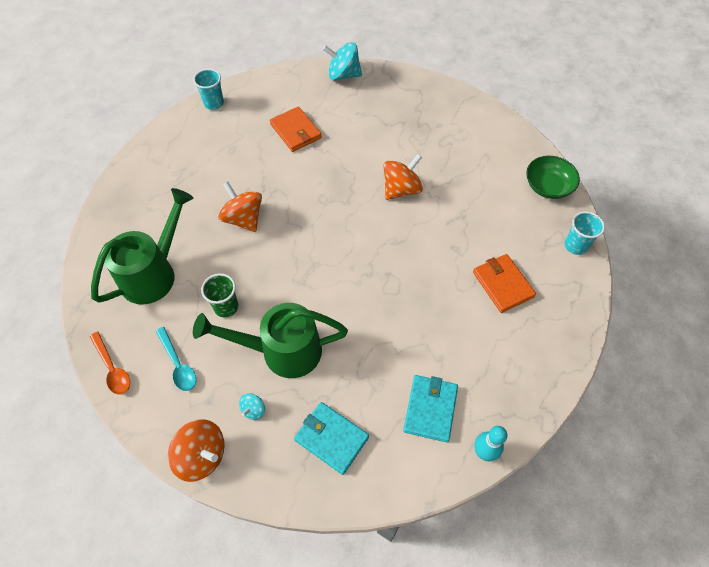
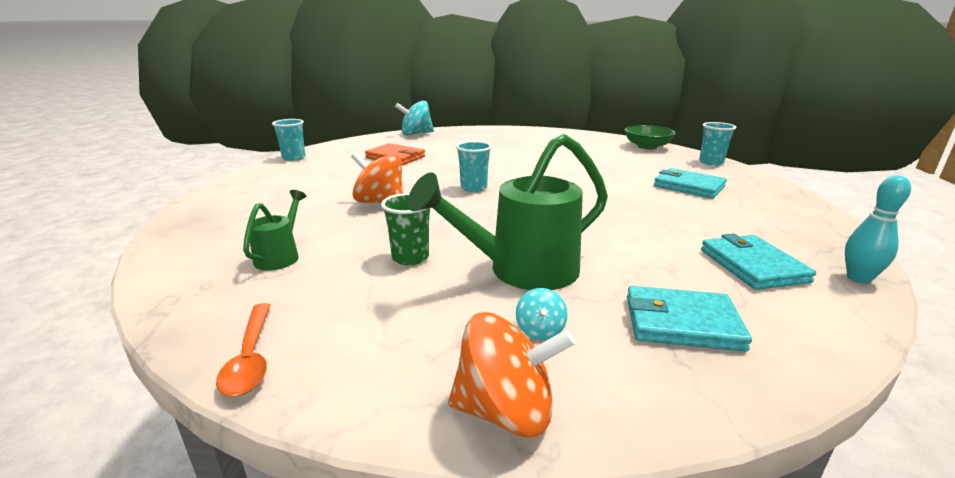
camera: 25 degrees left, 35 degrees down
orange spoon [89,332,130,394] -> orange spoon turned 45 degrees clockwise [216,303,270,396]
green watering can [91,188,194,305] -> green watering can [243,190,306,271], size x0.51
turquoise spoon [156,327,196,391] -> none
orange spinning top [384,154,423,200] -> none
orange wallet [473,254,536,313] -> turquoise wallet [654,168,727,198]
none -> turquoise cup [456,141,492,192]

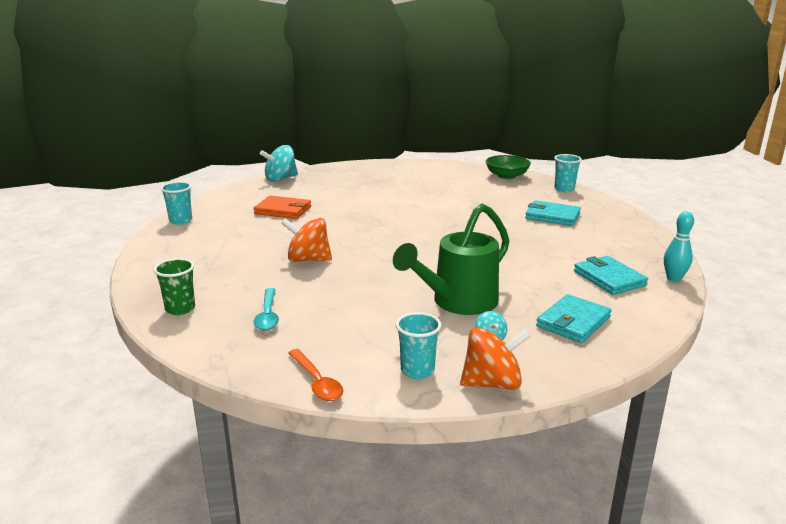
camera: 15 degrees left, 0 degrees up
green watering can [243,190,306,271] -> turquoise spoon [253,288,279,330]
green cup [381,193,430,266] -> green cup moved to [154,258,195,315]
turquoise cup [456,141,492,192] -> turquoise cup moved to [396,312,441,379]
turquoise wallet [627,286,752,352] -> turquoise wallet turned 45 degrees counterclockwise [536,294,612,343]

